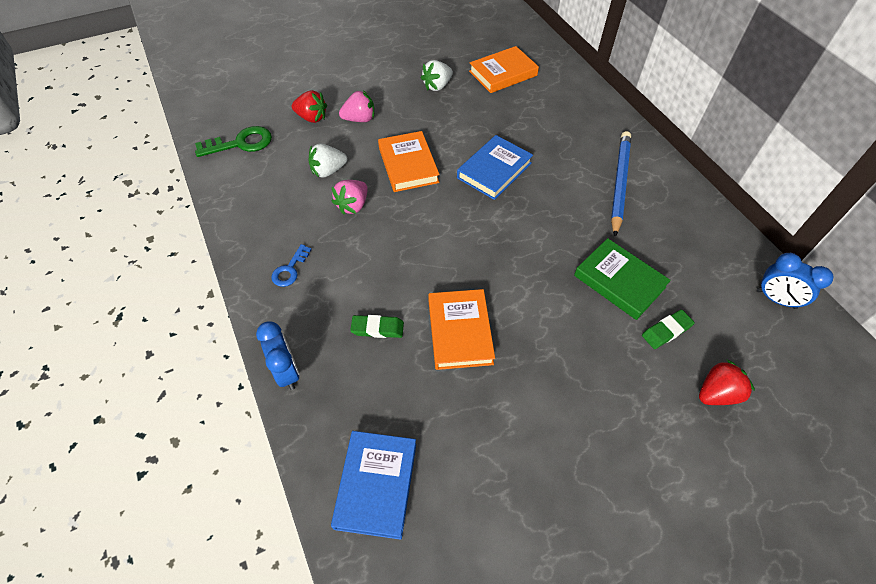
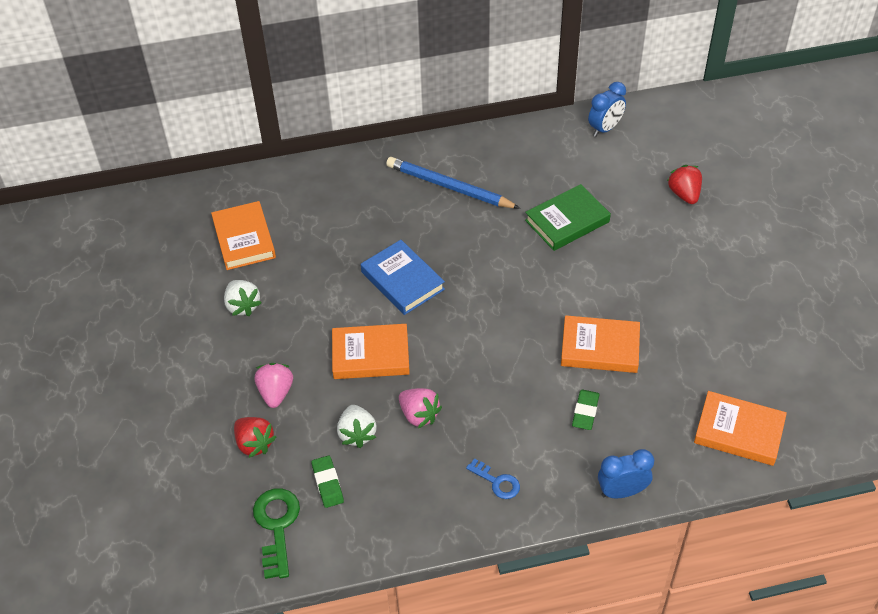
camera: 75 degrees left, 5 degrees down
red strawberry [292,90,327,123] -> red strawberry turned 105 degrees clockwise [234,417,276,458]
blue book [331,431,416,540] -> orange book [694,391,787,466]
green eraser [642,310,695,349] -> green eraser moved to [311,456,344,508]

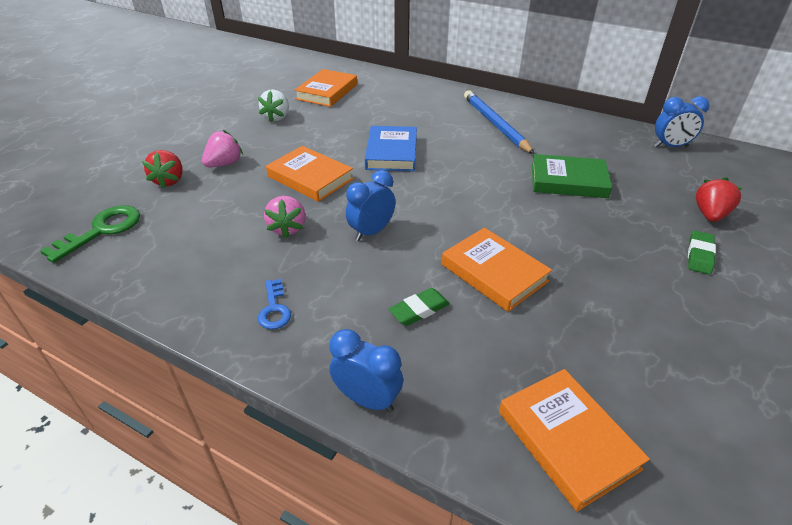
camera: 40 degrees right, 10 degrees down
green eraser [311,456,344,508] -> green eraser moved to [688,230,716,275]
white strawberry [337,405,377,448] -> none
none -> blue clock [346,170,395,241]

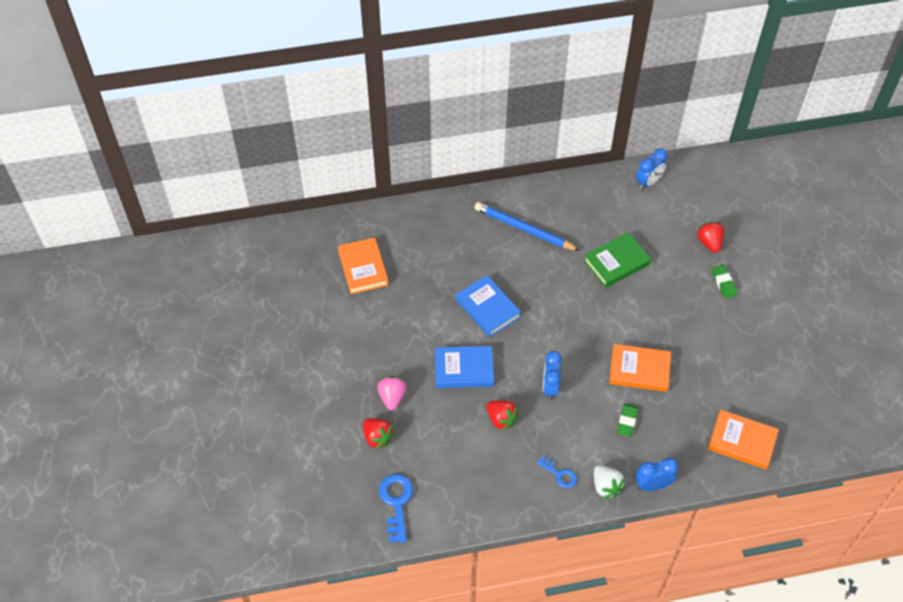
camera: 40 degrees left, 15 degrees up
green key [40,205,140,263] -> blue key [378,474,413,543]
white strawberry [258,90,289,122] -> white strawberry moved to [594,465,625,499]
pink strawberry [264,196,306,238] -> red strawberry [486,400,519,431]
orange book [266,146,354,202] -> blue book [435,346,494,388]

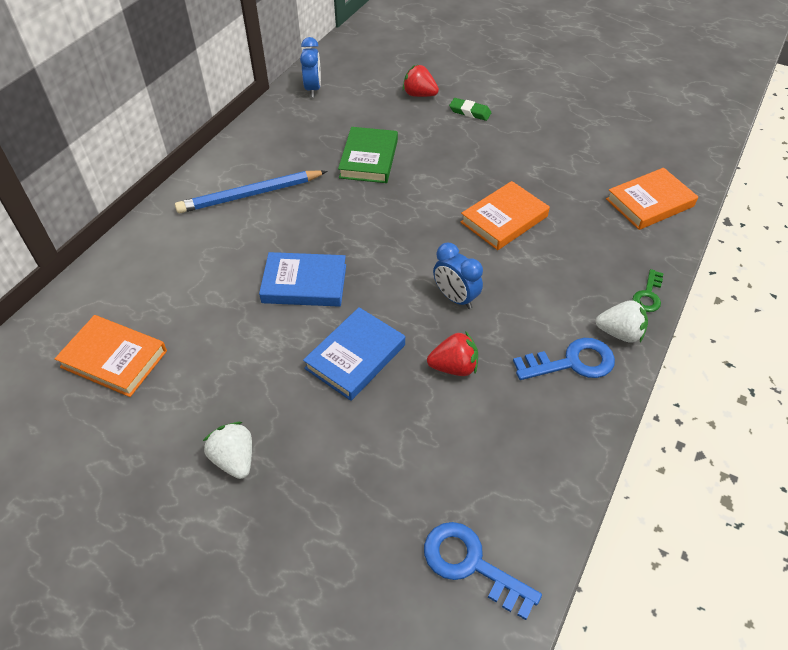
camera: 50 degrees left, 5 degrees down
red strawberry [363,418,395,449] -> none
pink strawberry [377,376,407,410] -> none
blue key [537,456,577,488] -> blue key [513,338,615,380], size x1.65
green eraser [617,404,638,437] -> none
blue clock [636,458,679,491] -> green key [633,269,663,312]
none -> white strawberry [203,422,252,479]

